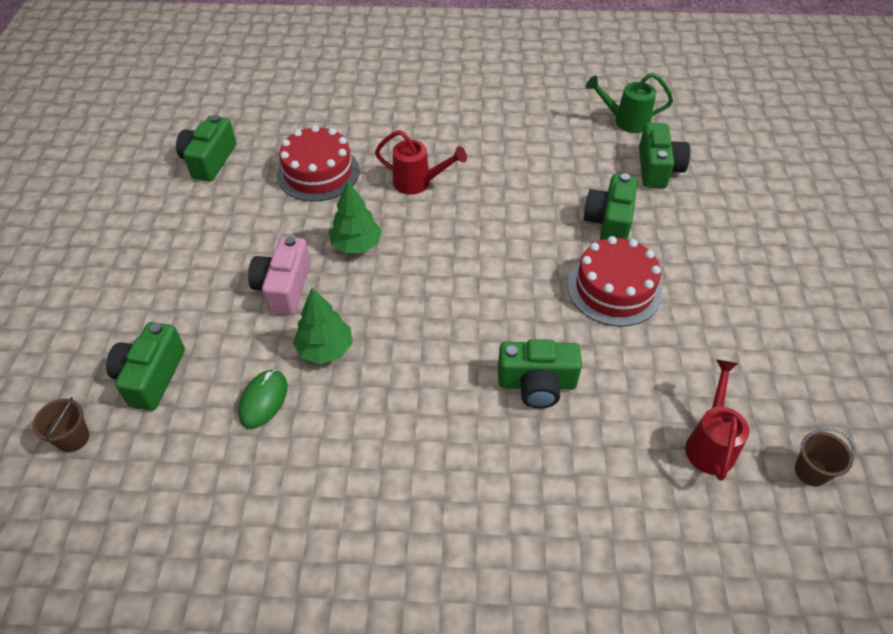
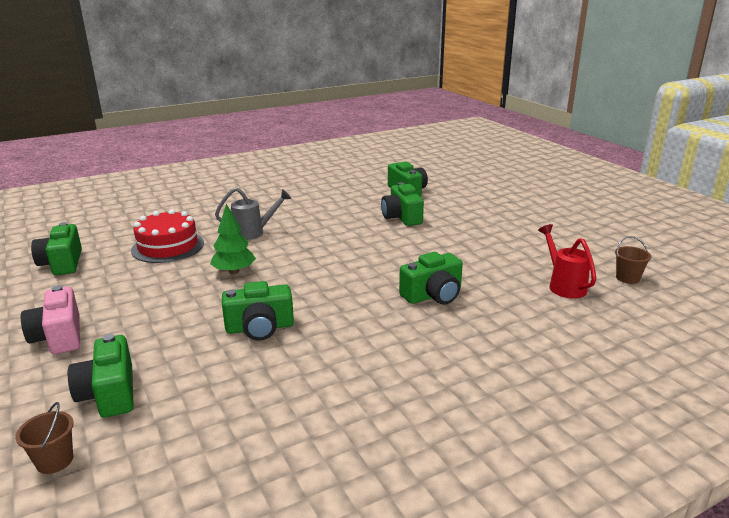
camera: 30 degrees left, 25 degrees down
green mouse [238,369,287,429] -> none
pink camera [248,236,311,315] -> pink camera moved to [21,285,80,354]
green tree [293,288,352,364] -> green camera [222,281,294,340]
red watering can [375,130,467,195] -> grey watering can [215,187,291,240]
red cake [567,236,663,327] -> none
green watering can [586,73,673,133] -> none

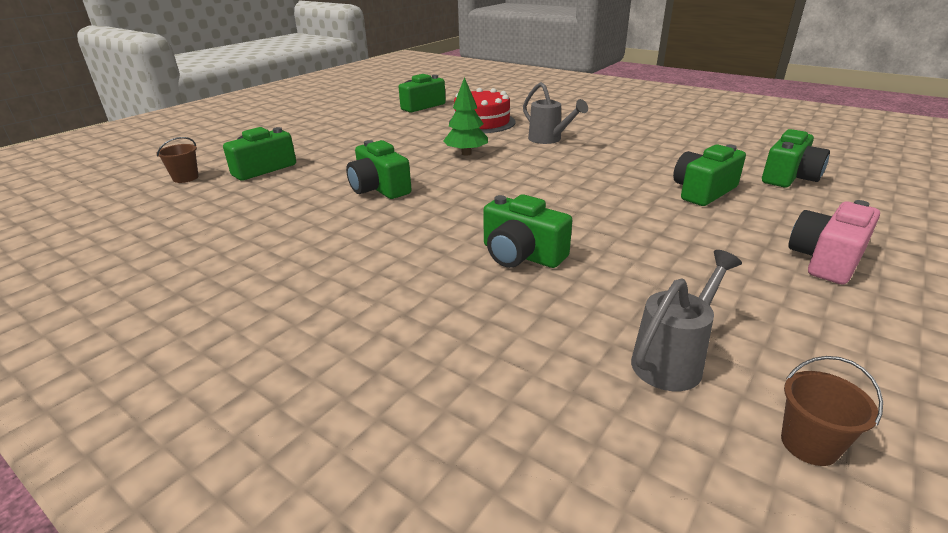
camera: 65 degrees right, 5 degrees up
pink camera [21,285,80,354] -> pink camera moved to [788,200,880,284]
red watering can [538,224,596,298] -> grey watering can [631,250,742,391]

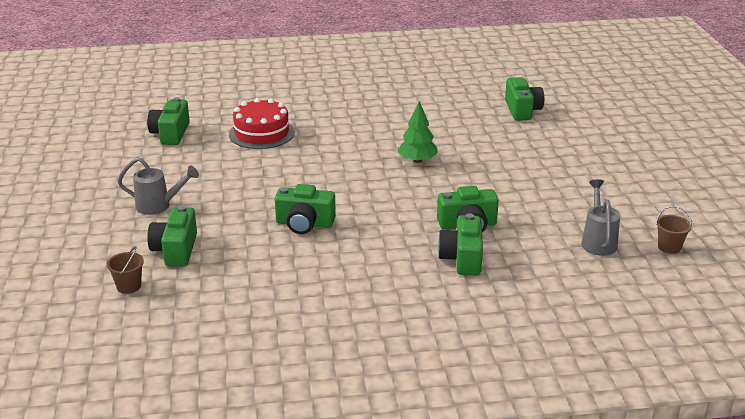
camera: 45 degrees left, 0 degrees up
green tree [443,77,488,156] -> green tree moved to [398,101,438,163]
grey watering can [523,82,588,144] -> grey watering can moved to [118,157,199,215]
green camera [673,144,746,206] -> green camera moved to [438,213,483,275]
pink camera [788,200,880,284] -> none

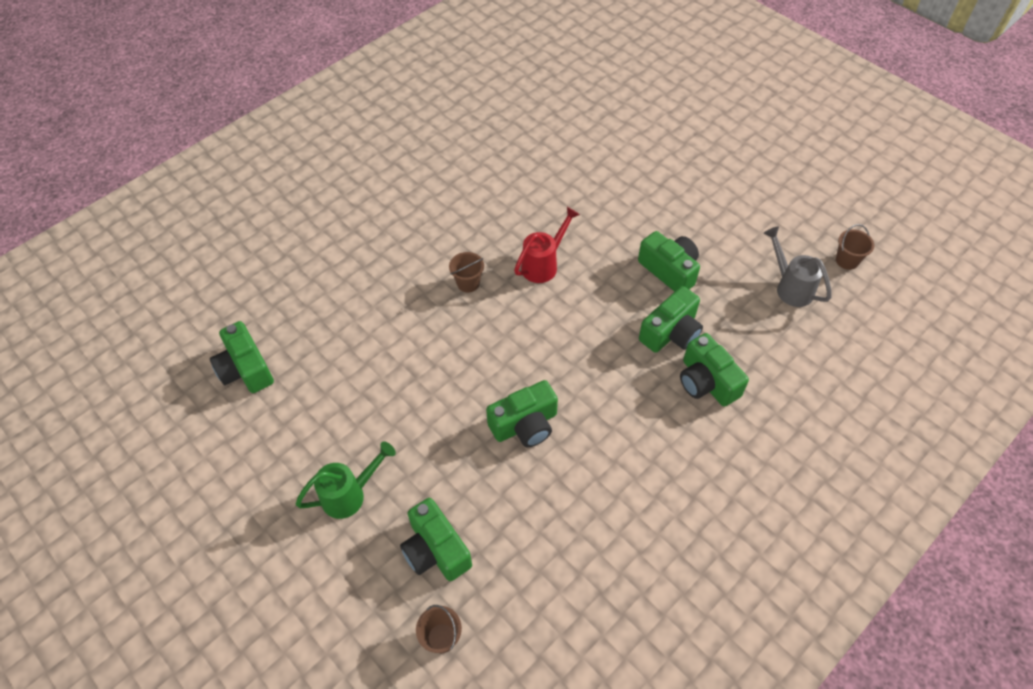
camera: 35 degrees left, 25 degrees up
grey watering can [118,157,199,215] -> green watering can [295,441,396,519]
red cake [229,98,295,149] -> none
green tree [398,101,438,163] -> red watering can [514,207,580,283]
green camera [505,77,544,120] -> green camera moved to [638,231,700,292]
none -> brown bucket [449,252,484,292]

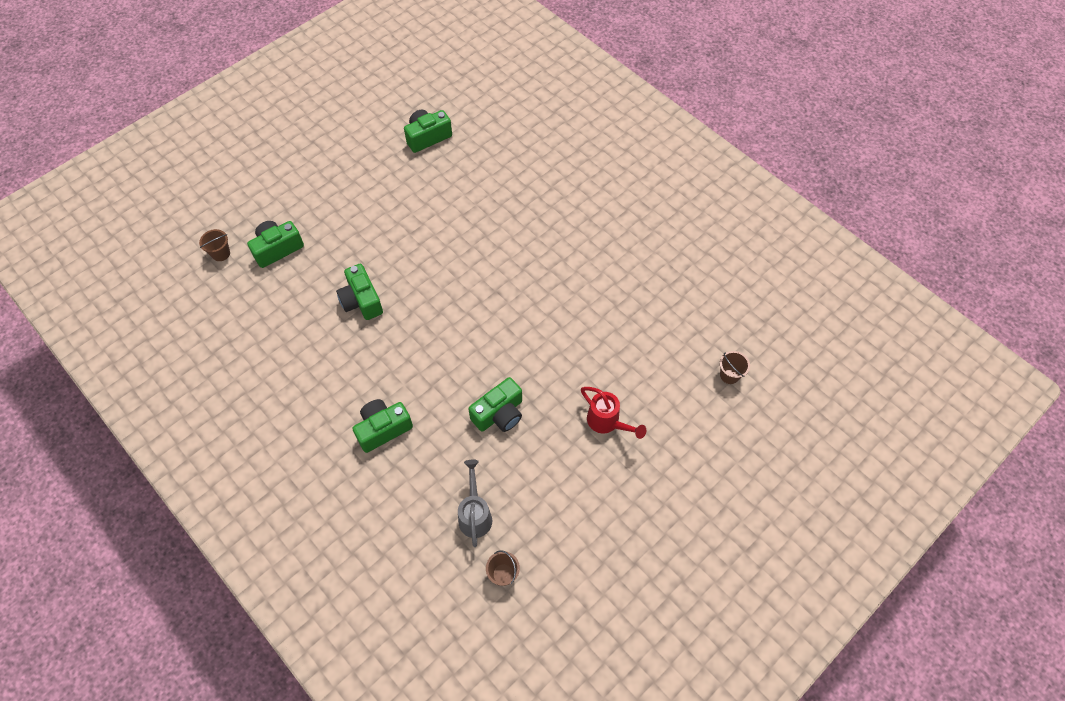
camera: 90 degrees right, 5 degrees up
green watering can [295,441,396,519] -> none
brown bucket [449,252,484,292] -> brown bucket moved to [720,351,750,384]
red watering can [514,207,580,283] -> red watering can moved to [581,387,646,439]
green camera [639,286,703,353] -> none
grey watering can [764,226,832,307] -> grey watering can turned 60 degrees counterclockwise [458,459,492,547]

